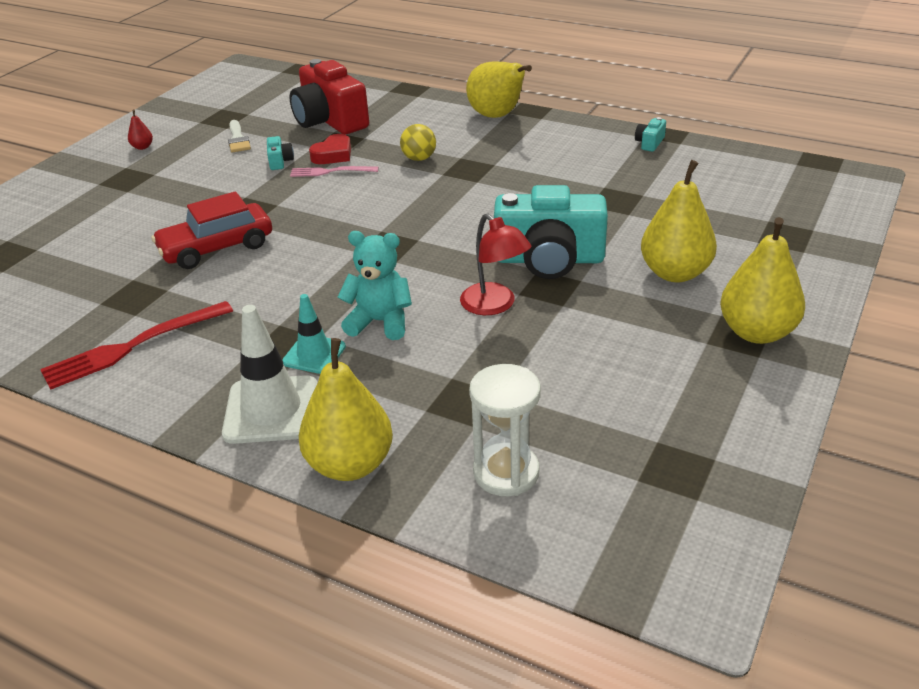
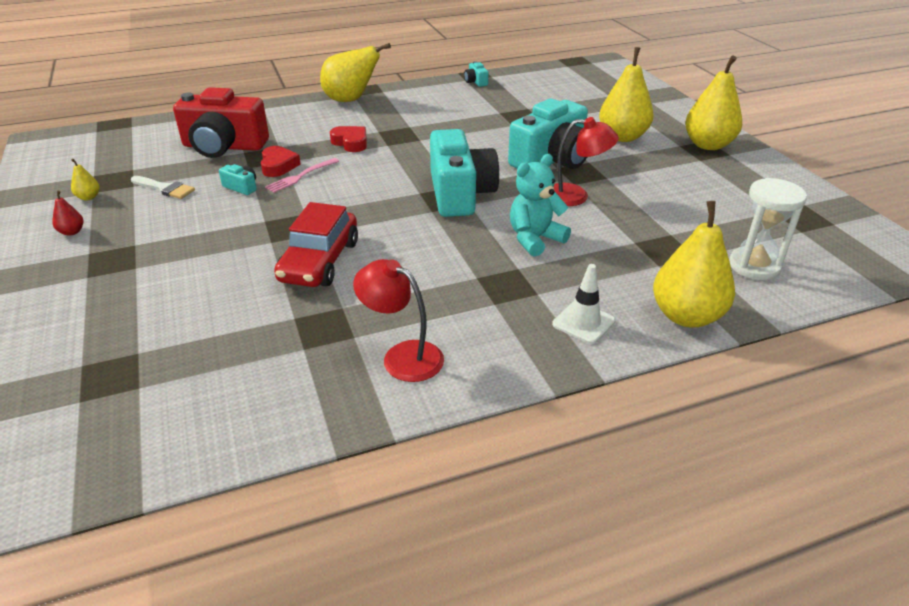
camera: 50 degrees left, 0 degrees up
red fork [40,301,233,390] -> red lamp [353,259,444,382]
white traffic cone [222,305,317,444] -> white traffic cone [552,264,615,344], size x0.61
turquoise traffic cone [282,294,346,374] -> none
yellow ball [400,124,436,161] -> red heart [330,126,367,152]
none -> yellow pear [71,158,99,200]
none -> turquoise camera [430,129,499,217]

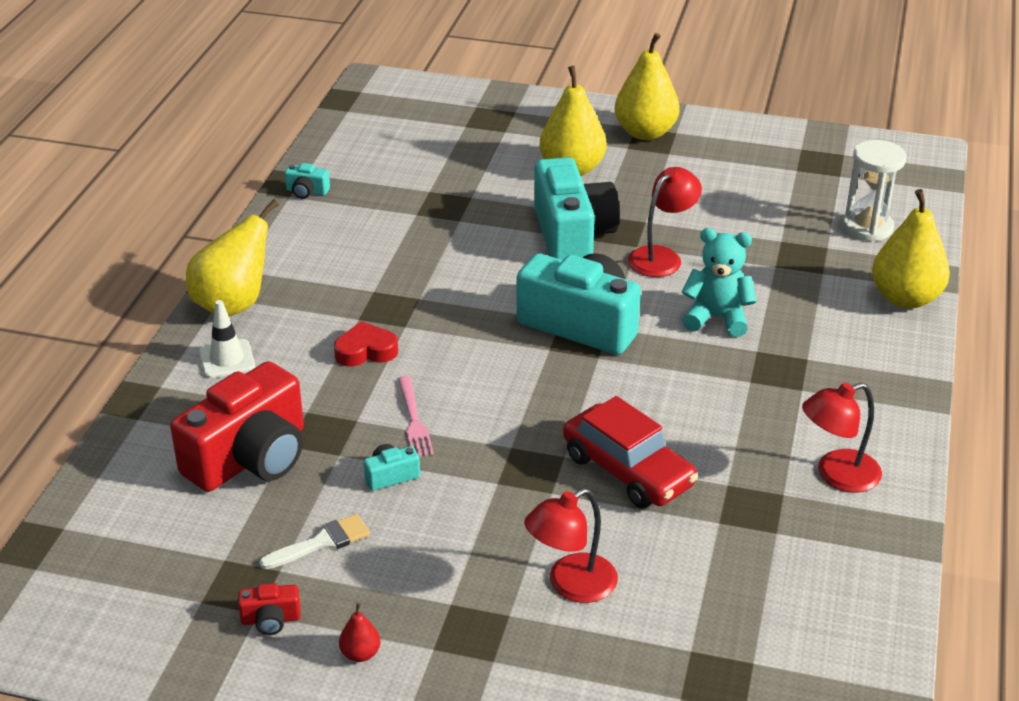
camera: 55 degrees left, 0 degrees up
yellow pear [71,158,99,200] -> red camera [238,583,301,635]
red heart [261,146,301,177] -> none
turquoise teddy bear [510,154,571,257] -> turquoise teddy bear turned 105 degrees clockwise [682,228,756,337]
white traffic cone [552,264,615,344] -> white traffic cone moved to [199,300,255,378]
none -> red lamp [524,488,618,603]

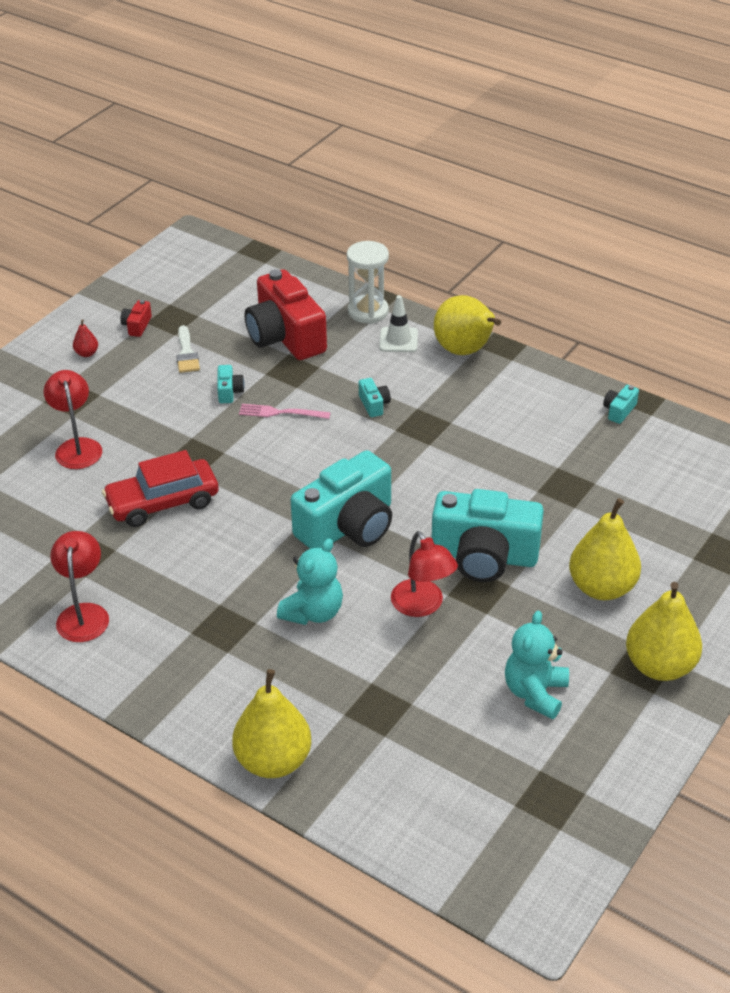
camera: 110 degrees right, 5 degrees up
red heart [334,321,398,366] -> turquoise camera [359,378,391,417]
white hourglass [843,140,906,242] -> white hourglass moved to [347,241,389,324]
none -> turquoise teddy bear [505,611,569,719]

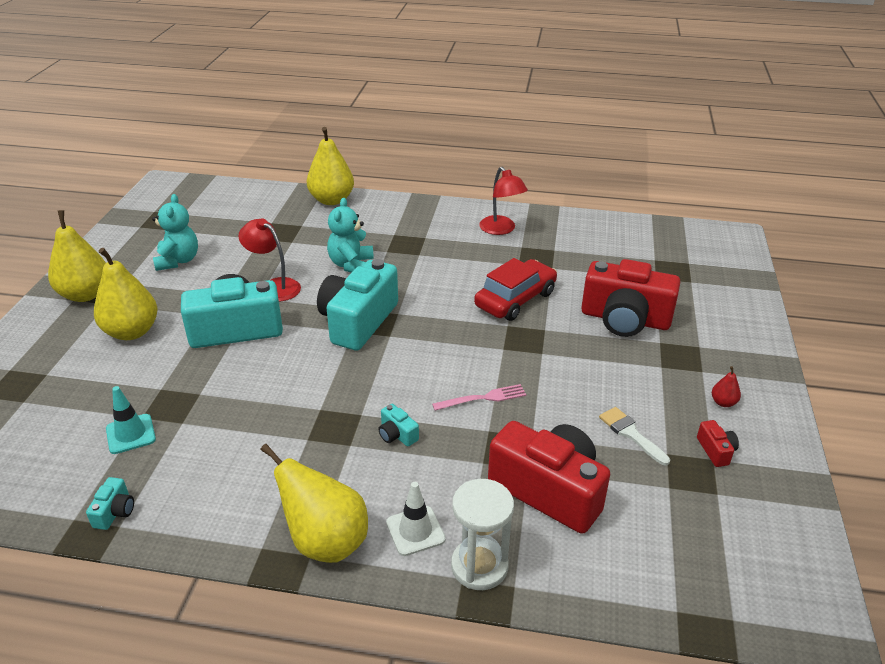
camera: 155 degrees right, 5 degrees down
red lamp [44,370,102,469] -> red camera [581,259,680,337]
turquoise camera [217,365,245,403] -> none
none -> turquoise traffic cone [106,386,156,454]

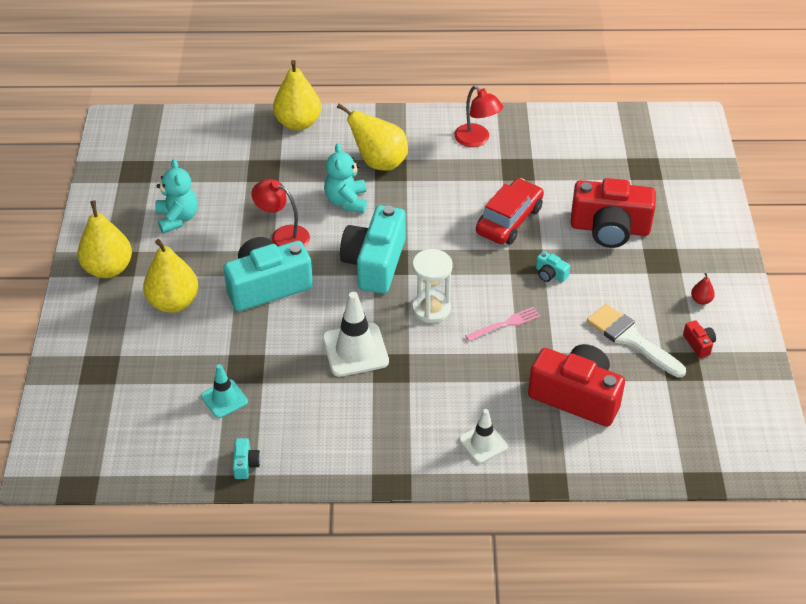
camera: 10 degrees left, 10 degrees up
yellow pear [261,444,368,563] -> yellow pear moved to [337,103,408,171]
turquoise camera [378,404,419,447] -> turquoise camera moved to [536,251,570,282]
white hourglass [451,479,514,590] -> white hourglass moved to [412,249,453,323]
white brush [599,407,670,466] -> white brush [587,304,686,377], size x1.62
none -> white traffic cone [322,292,389,377]

